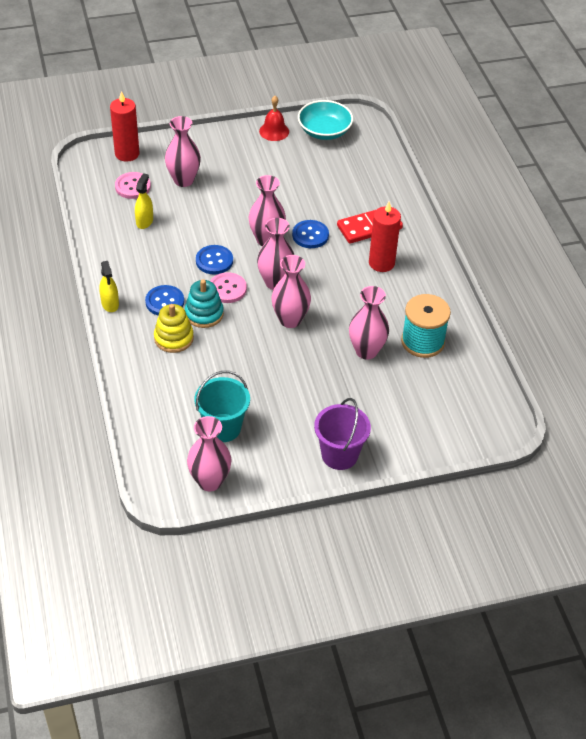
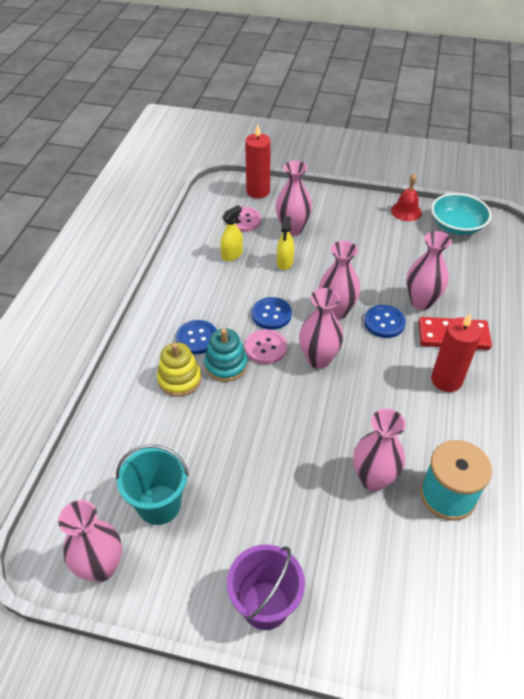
camera: 30 degrees right, 0 degrees up
yellow spray bottle [99,261,119,312] -> yellow spray bottle moved to [277,216,294,270]
pink vase [272,255,311,328] -> pink vase moved to [407,231,452,310]

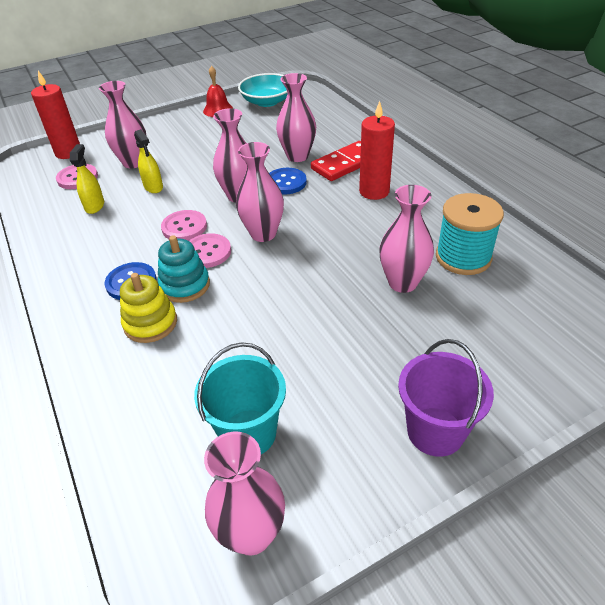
camera: 40 degrees left, 5 degrees down
blue button [251,297,292,330] -> pink button [161,210,207,240]

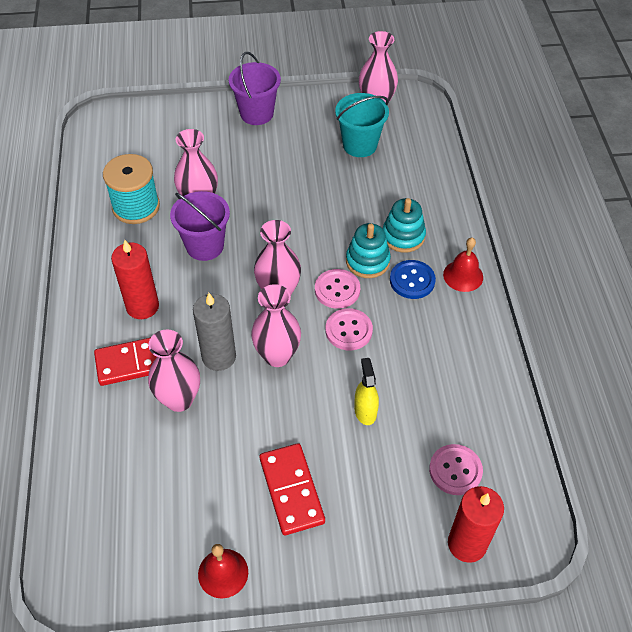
camera: 160 degrees left, 10 degrees up
yellow spray bottle [70,144,104,214] -> none
pink vase [99,81,146,168] -> none
yellow stacking toy [120,273,177,343] -> turquoise stacking toy [383,198,426,253]
turquoise bowl [238,73,287,107] -> none
blue button [269,168,307,195] -> grey candle [193,293,236,371]
none -> purple bucket [170,191,230,261]
none -> red domino [259,443,325,535]
none -> red bell [443,237,483,292]

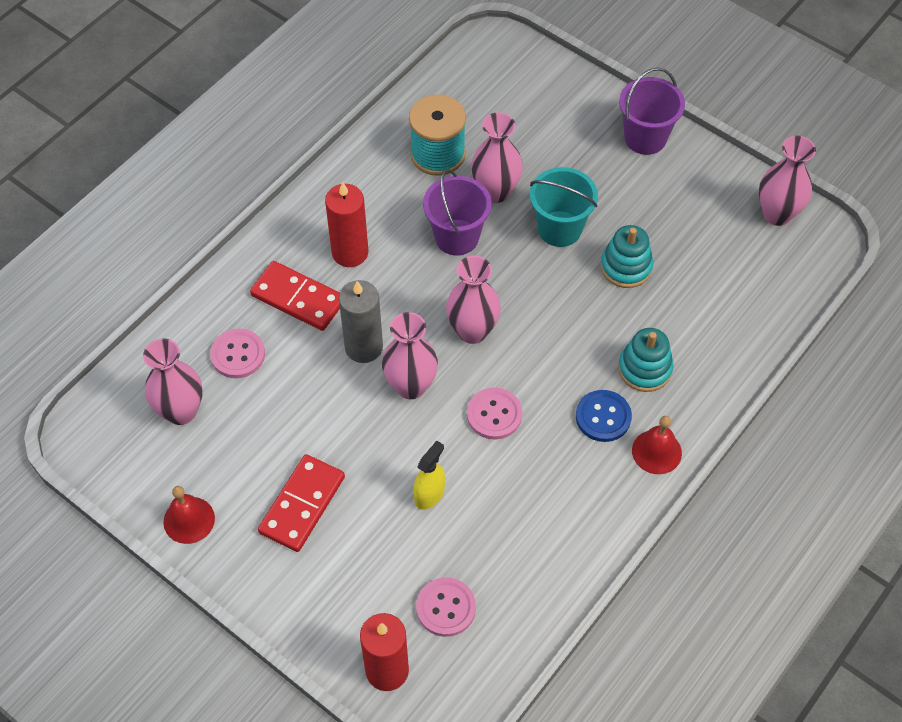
camera: 45 degrees right, 5 degrees up
pink vase [148,329,200,412] -> pink vase moved to [143,339,203,425]
pink button [315,269,360,309] -> pink button moved to [210,329,265,378]
turquoise bucket [335,93,389,157] -> turquoise bucket moved to [530,167,598,247]
turquoise stacking toy [346,223,391,278] -> turquoise stacking toy moved to [601,225,653,288]

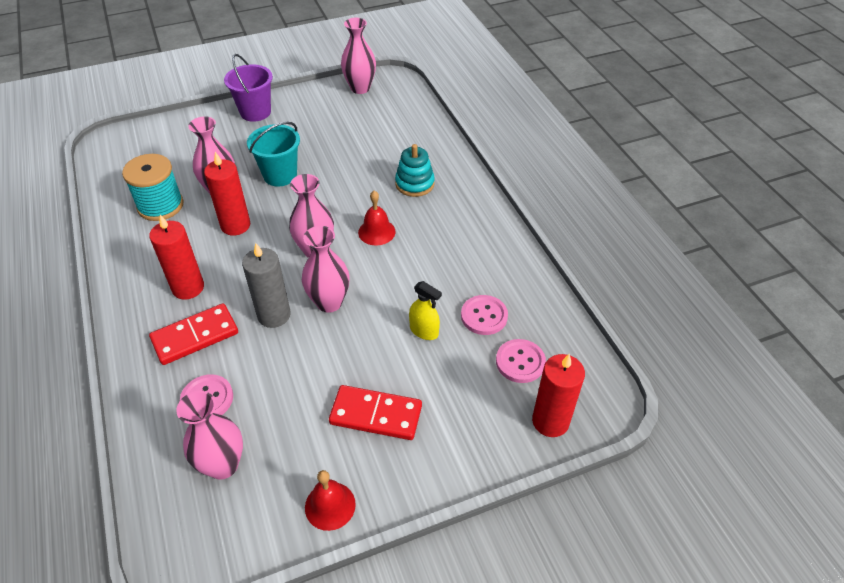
camera: 60 degrees left, 10 degrees down
red domino [258,454,345,552] -> red domino turned 45 degrees counterclockwise [329,385,422,440]
yellow spray bottle [413,441,445,510] -> yellow spray bottle turned 150 degrees clockwise [409,281,442,340]
purple bucket [423,169,492,256] -> red candle [204,152,250,236]
pink button [467,387,522,440] -> pink button moved to [461,295,508,335]
blue button [576,390,632,442] -> none
turquoise stacking toy [601,225,653,288] -> none
red bell [632,416,682,474] -> red bell moved to [358,191,396,246]

